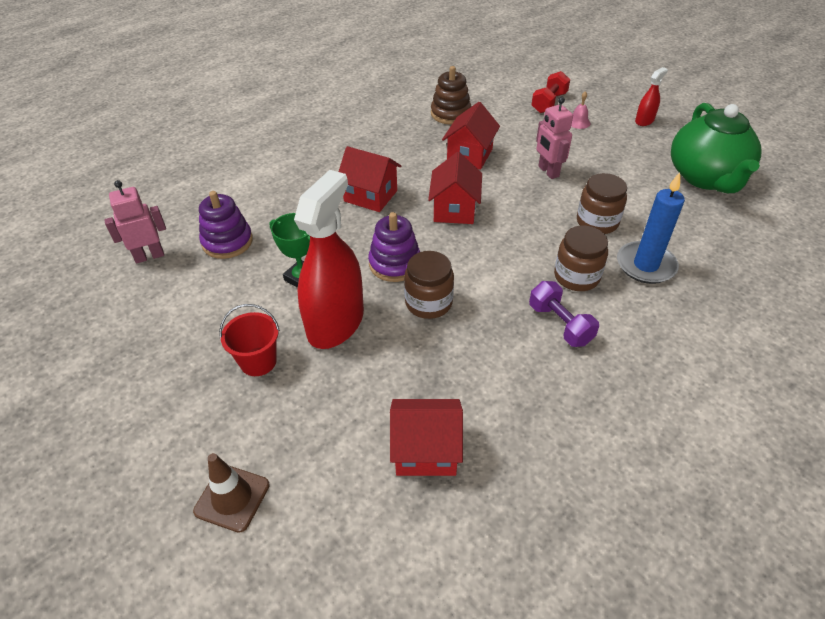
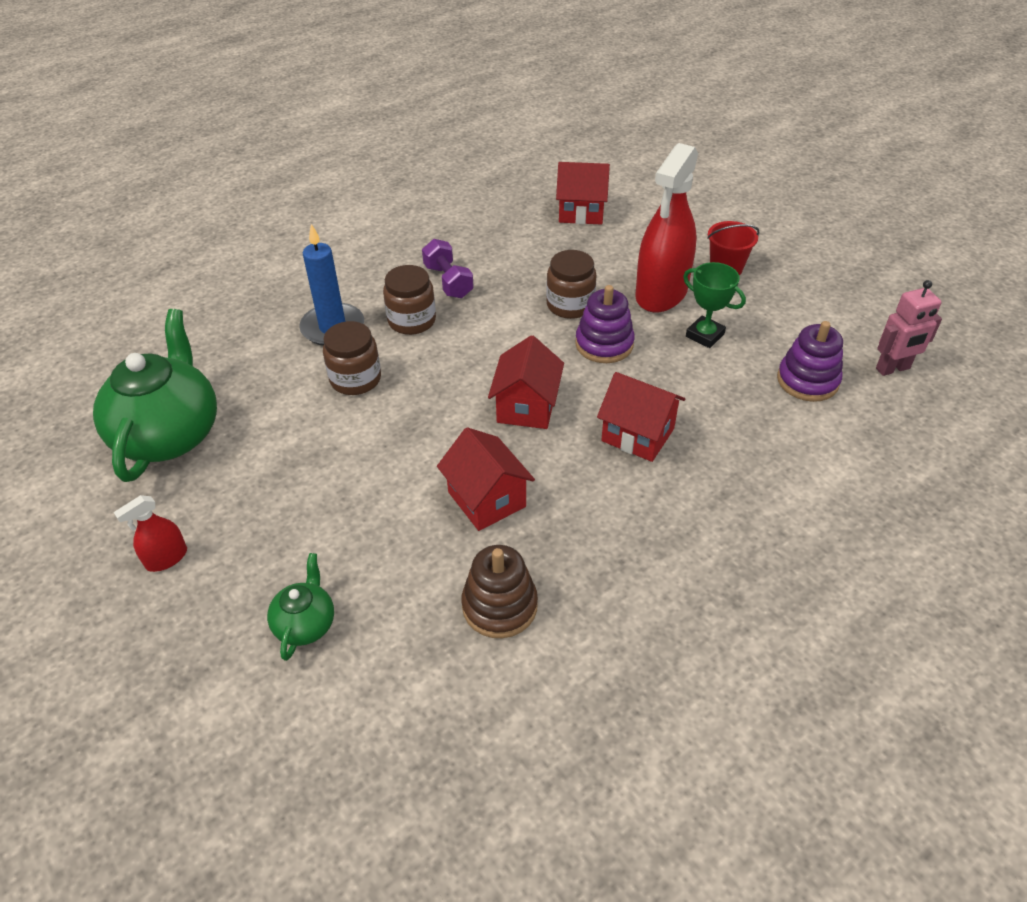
camera: 175 degrees left, 0 degrees up
brown traffic cone [193,453,270,533] -> none
red house [442,102,500,170] -> red house turned 60 degrees counterclockwise [437,427,535,531]
red dumbbell [531,71,570,113] -> green teapot [267,553,334,661]
pink robot [536,97,573,179] -> none
pink bell [571,91,590,129] -> none

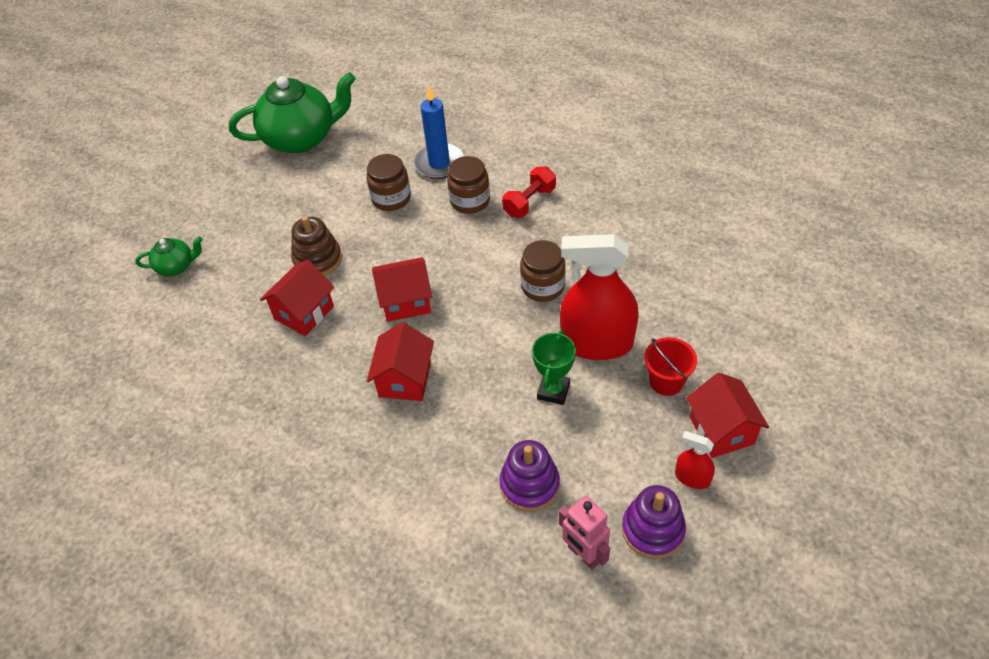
camera: 70 degrees right, 5 degrees up
red spray bottle [114,495,187,572] -> red spray bottle moved to [675,431,715,489]
purple dumbbell [422,239,474,298] -> red dumbbell [502,167,556,218]
brown stacking toy [462,545,538,638] -> brown stacking toy moved to [291,216,342,276]
red house [556,162,610,225] -> red house moved to [686,373,769,458]
purple stacking toy [575,285,635,363] -> purple stacking toy moved to [622,485,686,559]

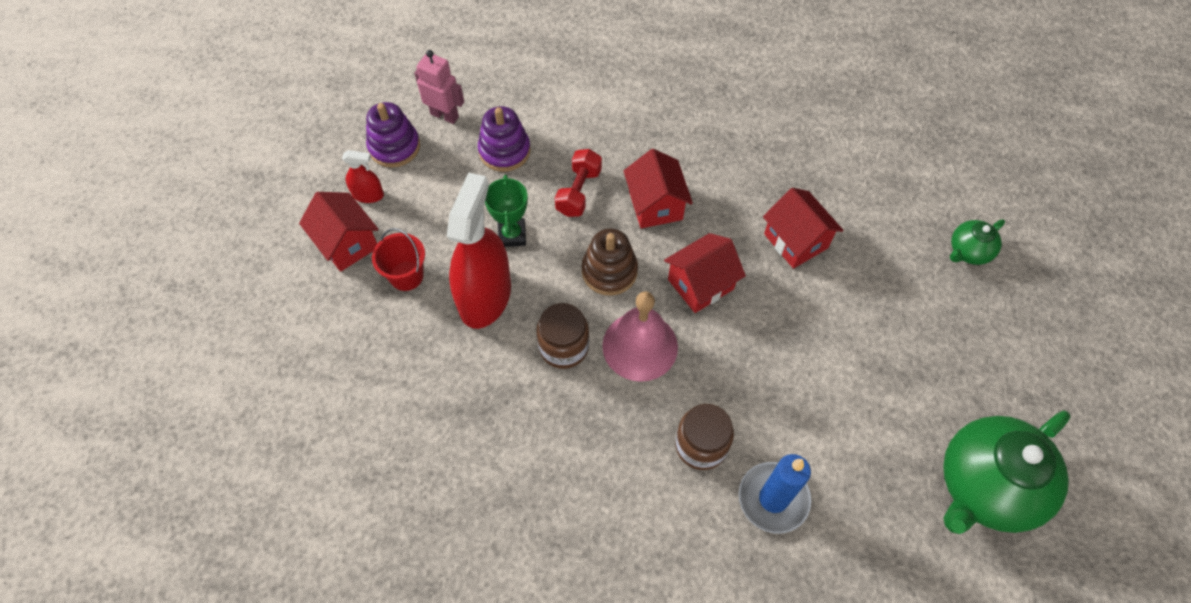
camera: 155 degrees right, 10 degrees up
red house [260,259,334,336] -> red house turned 45 degrees counterclockwise [763,188,844,269]
brown stacking toy [291,216,342,276] -> brown stacking toy moved to [582,228,638,296]
brown jar [366,154,411,211] -> none
red dumbbell [502,167,556,218] -> red dumbbell moved to [555,149,602,217]
red spray bottle [560,234,639,360] -> red spray bottle turned 60 degrees counterclockwise [446,172,511,329]
none -> pink bell [602,292,678,382]

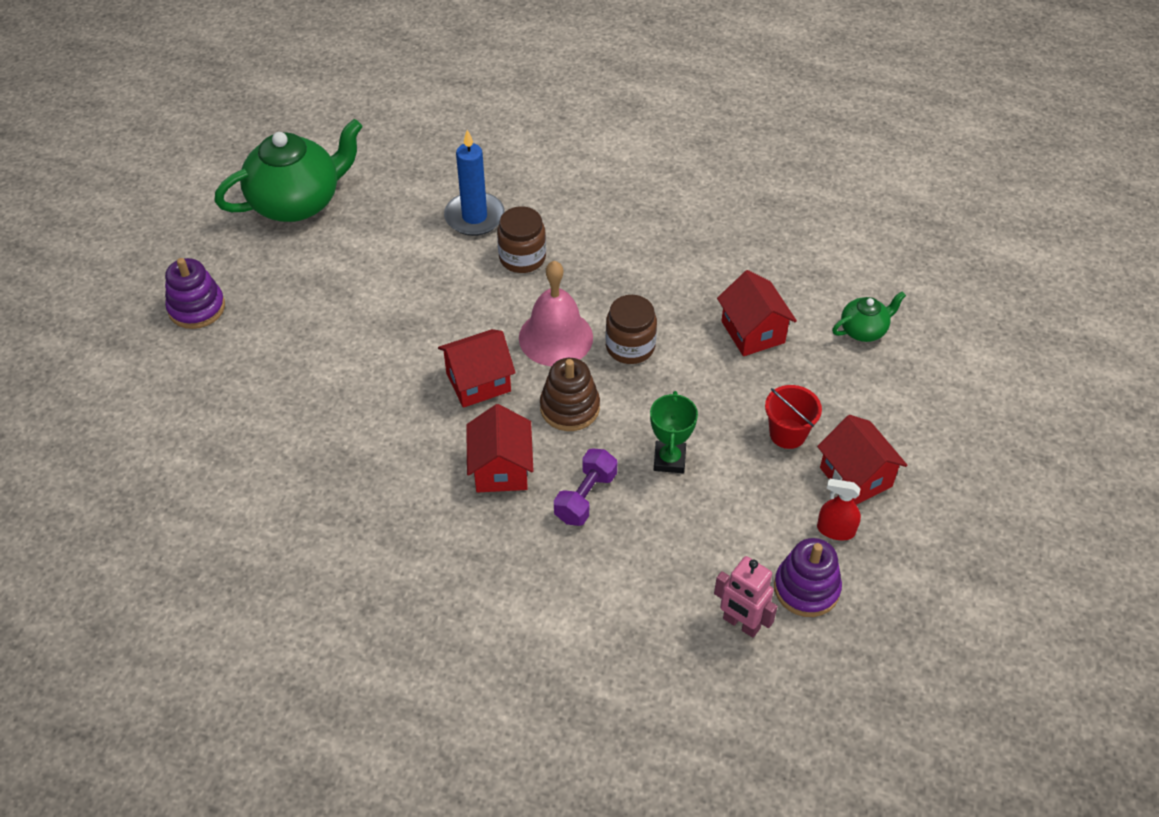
camera: 170 degrees left, 10 degrees down
red spray bottle [446,172,511,329] -> none
purple stacking toy [478,106,531,172] -> purple stacking toy moved to [165,258,225,329]
red dumbbell [555,149,602,217] -> purple dumbbell [554,449,618,526]
red house [763,188,844,269] -> red house moved to [717,270,797,356]
green teapot [950,219,1005,265] -> green teapot moved to [832,291,906,342]

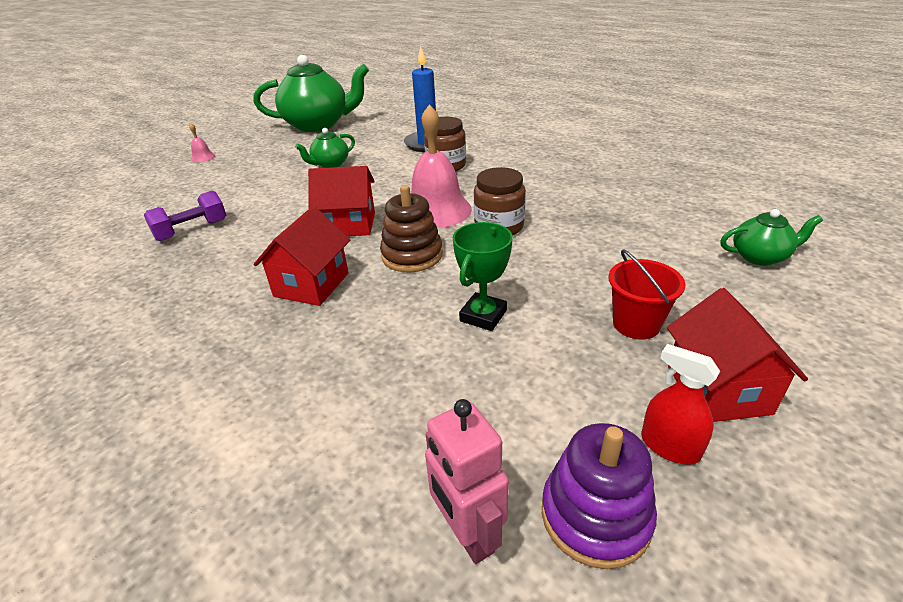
camera: 25 degrees right, 15 degrees down
purple stacking toy [165,258,225,329] -> pink bell [189,123,215,162]
purple dumbbell [554,449,618,526] -> purple dumbbell moved to [144,191,226,241]
red house [717,270,797,356] -> none
none -> green teapot [295,128,355,168]

